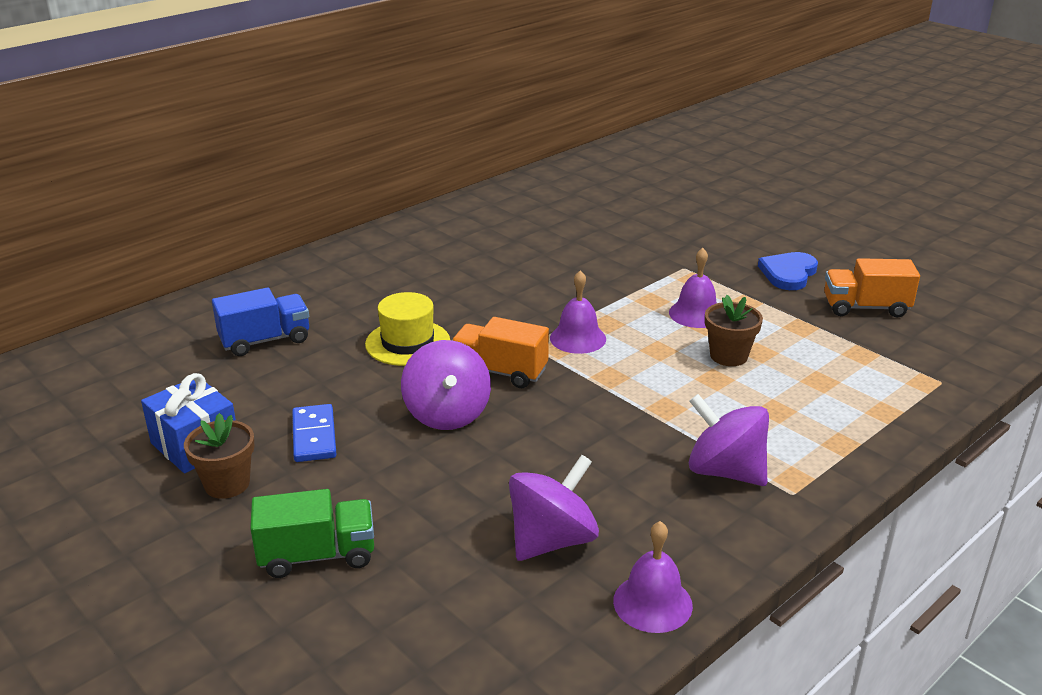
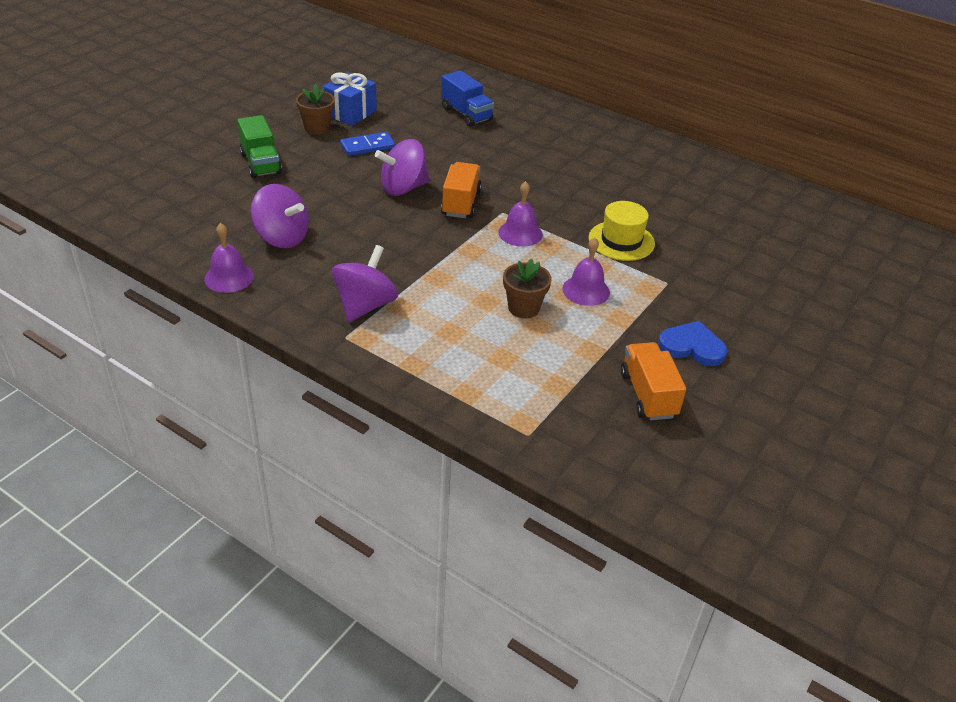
camera: 75 degrees right, 10 degrees up
yellow hat [365,292,450,366] -> yellow hat moved to [588,201,655,261]

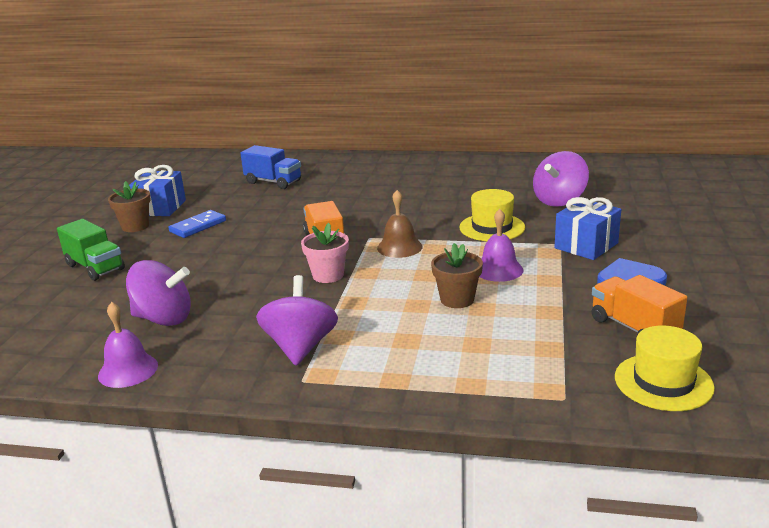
camera: 20 degrees left, 15 degrees down
purple spinning top [375,139,430,196] -> purple spinning top moved to [533,151,589,207]
purple bell [498,181,543,247] -> brown bell [377,190,422,258]
none -> pink flower pot [301,223,349,283]
none -> blue gift [554,197,621,260]
none -> yellow hat [615,325,715,411]

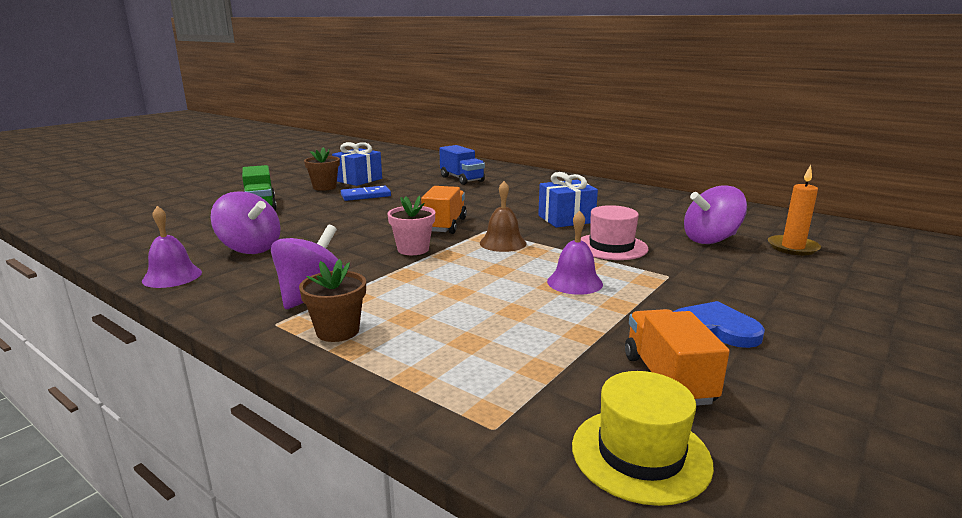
camera: 25 degrees right, 5 degrees down
brown flower pot [431,243,483,308] -> brown flower pot moved to [299,259,366,342]
yellow hat [459,189,525,241] -> pink hat [581,205,648,260]
blue gift [554,197,621,260] -> blue gift moved to [538,172,598,228]
none -> orange candle [768,165,821,255]

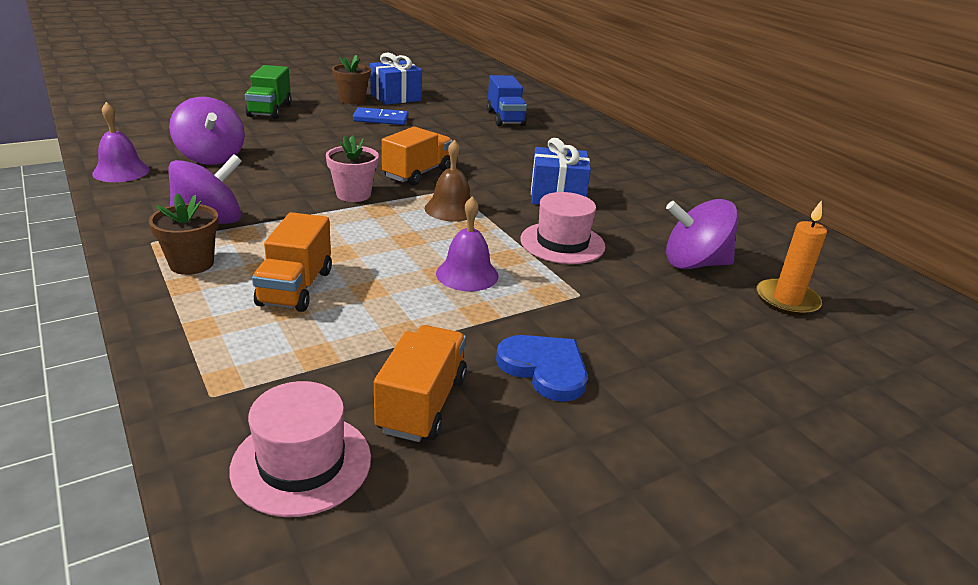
camera: 20 degrees right, 10 degrees up
yellow hat [572,371,714,506] -> pink hat [229,381,371,517]
none -> orange truck [252,212,332,312]

